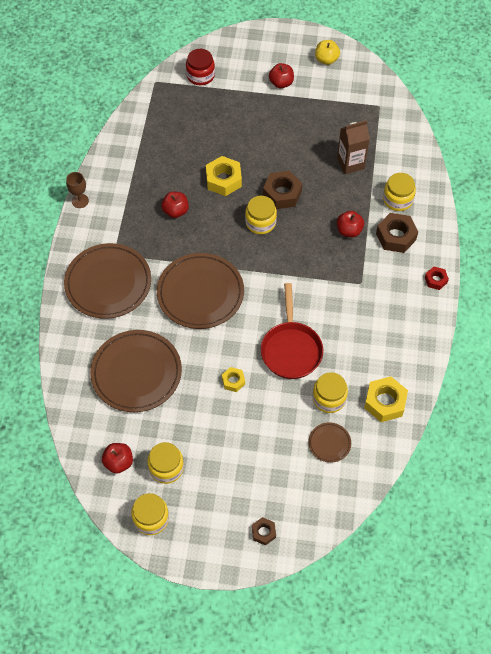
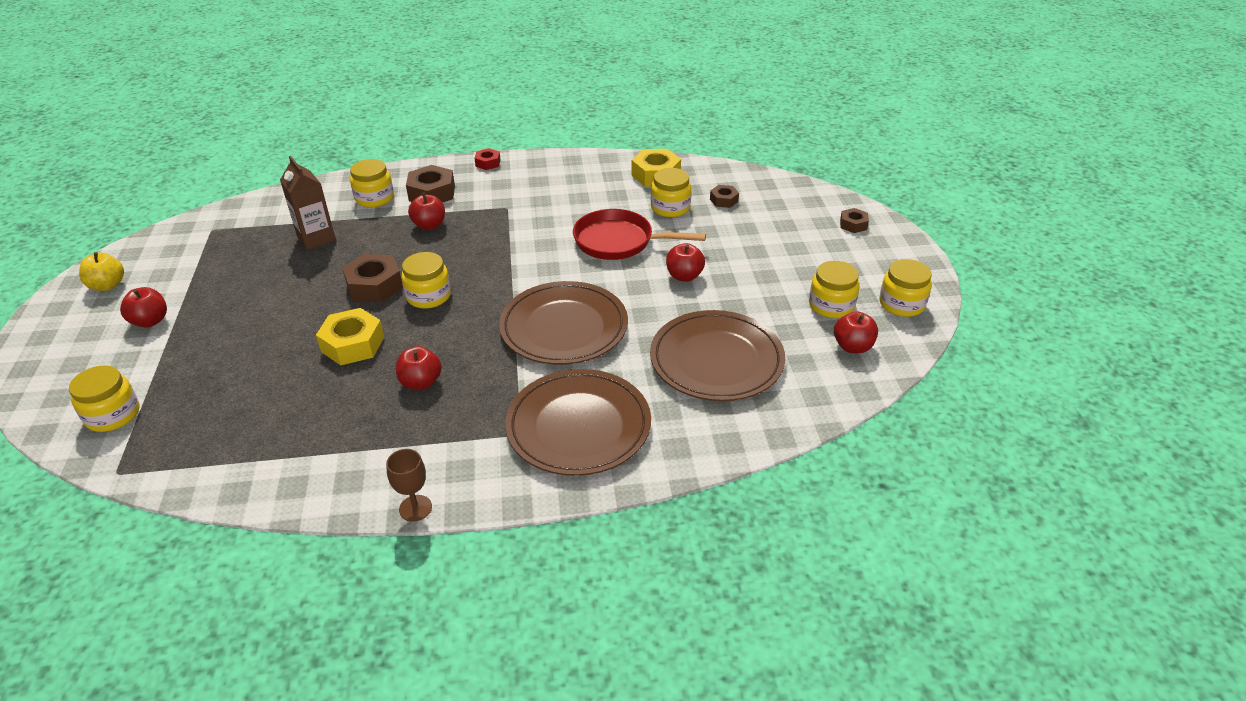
camera: 105 degrees left, 20 degrees down
red jar [186,49,215,85] -> yellow jar [69,365,139,432]
yellow nut [222,367,245,392] -> red apple [666,243,705,282]
red pan [261,283,323,379] -> red pan turned 150 degrees counterclockwise [573,209,706,260]
brown plate [308,422,351,463] -> brown nut [710,185,739,208]

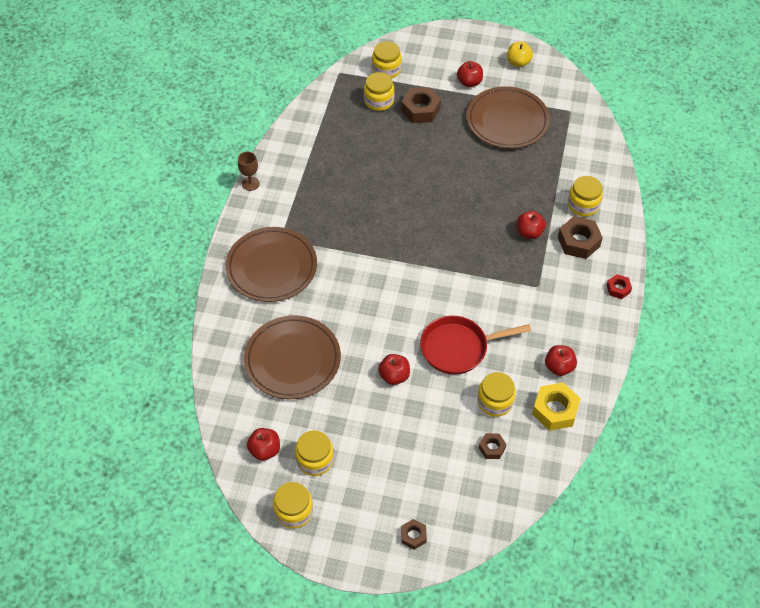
camera: 110 degrees right, 15 degrees up
brown carton [280,156,336,250] -> none
yellow nut [316,308,384,365] -> none
brown nut [342,254,403,302] -> brown nut moved to [401,87,441,123]
red apple [396,346,442,390] -> red apple moved to [545,345,577,376]
yellow jar [401,252,451,309] -> yellow jar moved to [364,72,394,111]
brown plate [499,281,628,365] -> brown plate moved to [467,86,550,149]
red pan [573,209,706,260] -> red pan turned 135 degrees counterclockwise [420,316,531,375]

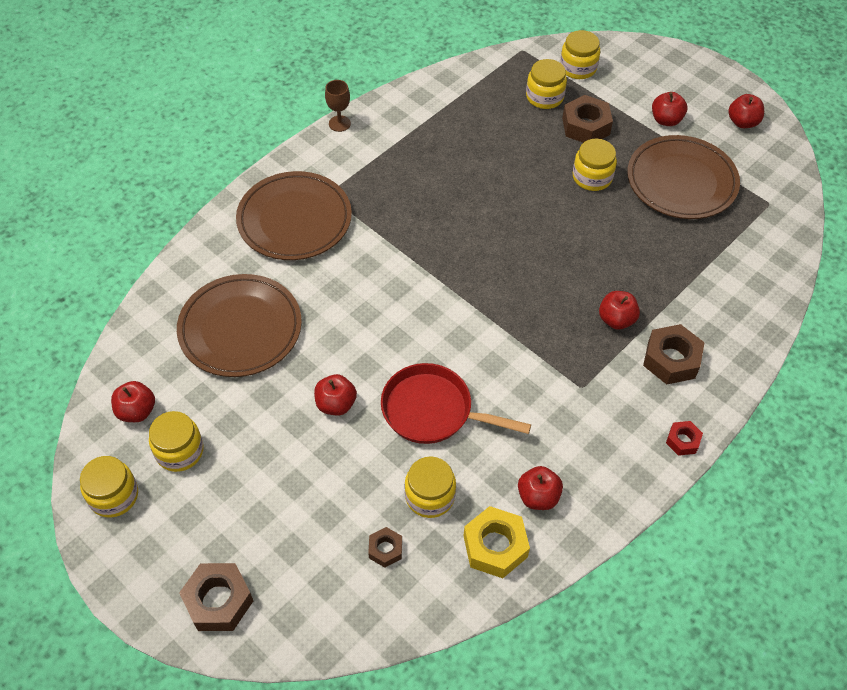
camera: 30 degrees right, 0 degrees up
brown nut [401,519,427,550] -> brown nut [179,563,253,631], size x1.79
yellow apple [507,42,533,67] -> red apple [728,94,764,128]
yellow jar [568,176,603,216] -> yellow jar moved to [573,139,617,191]

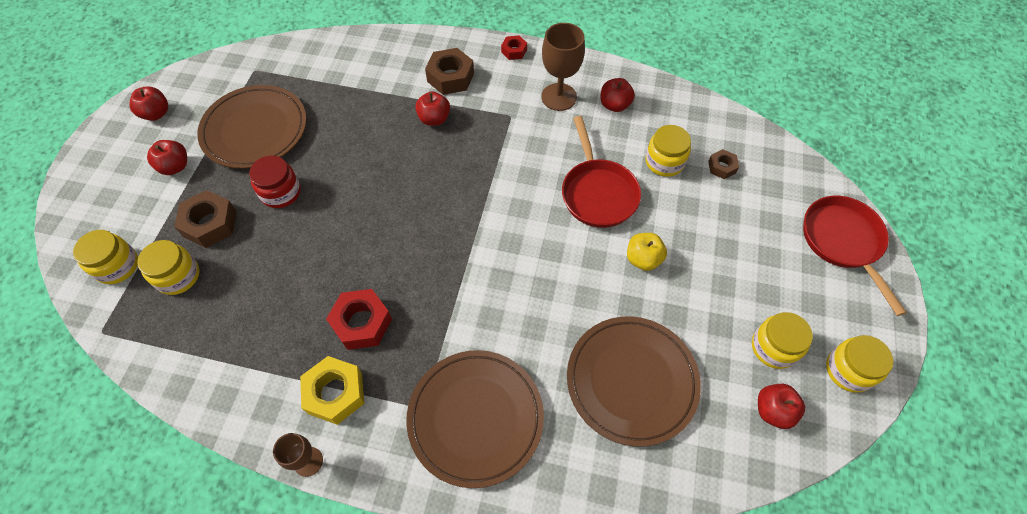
camera: 120 degrees left, 5 degrees up
brown nut [179,563,253,631] -> red pan [803,196,907,316]
red apple [314,374,357,416] -> yellow apple [627,233,667,271]
yellow nut [464,506,530,578] -> yellow nut moved to [300,356,364,425]
yellow jar [573,139,617,191] -> red jar [249,156,301,208]
none -> red nut [326,289,392,350]
none -> brown goblet [541,23,585,111]

